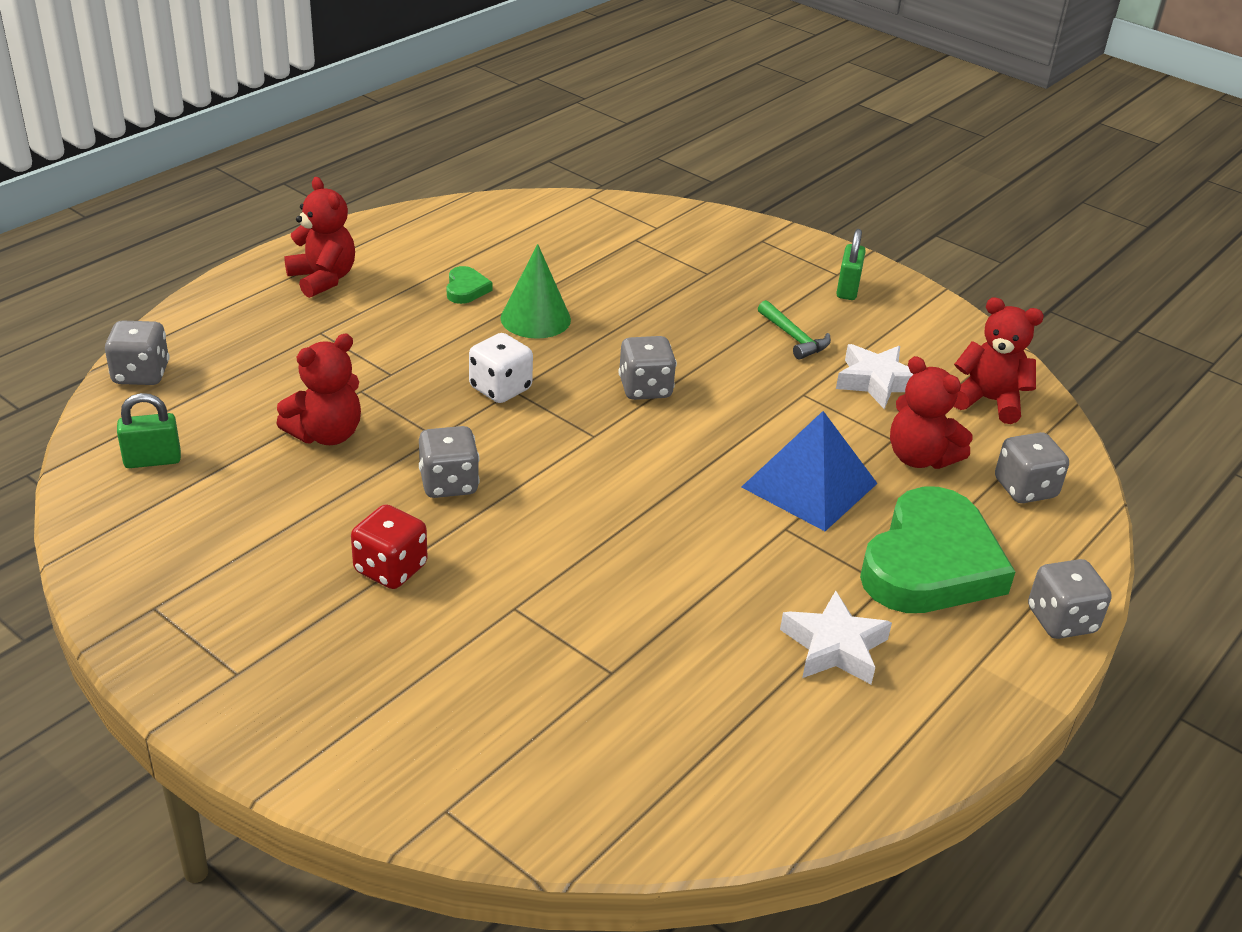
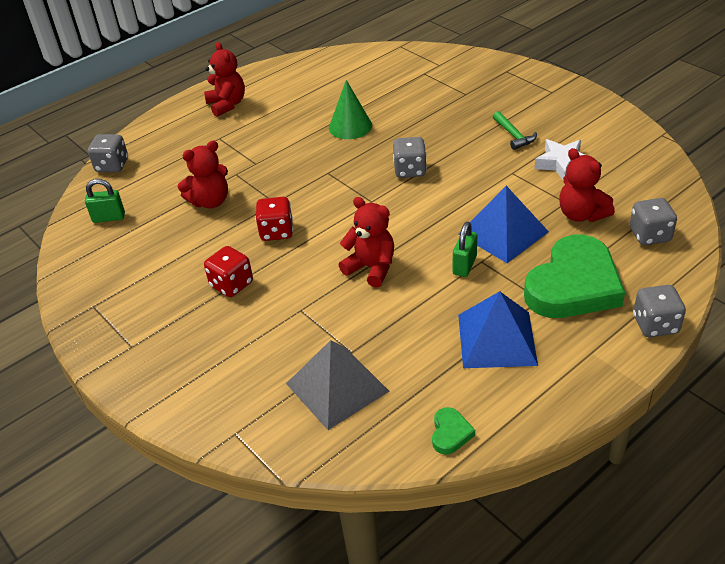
camera: 15 degrees right, 5 degrees up
grey dice [419,426,480,498] -> red dice [255,197,293,241]
green heart [447,266,492,304] -> green heart moved to [432,407,475,454]
white dice [469,333,533,403] -> none
white star [780,591,892,684] -> blue pyramid [458,291,538,368]
green padlock [836,229,866,300] -> green padlock moved to [453,222,477,277]
red teddy bear [954,297,1044,424] -> red teddy bear moved to [339,197,394,288]
none -> grey pyramid [286,340,389,430]

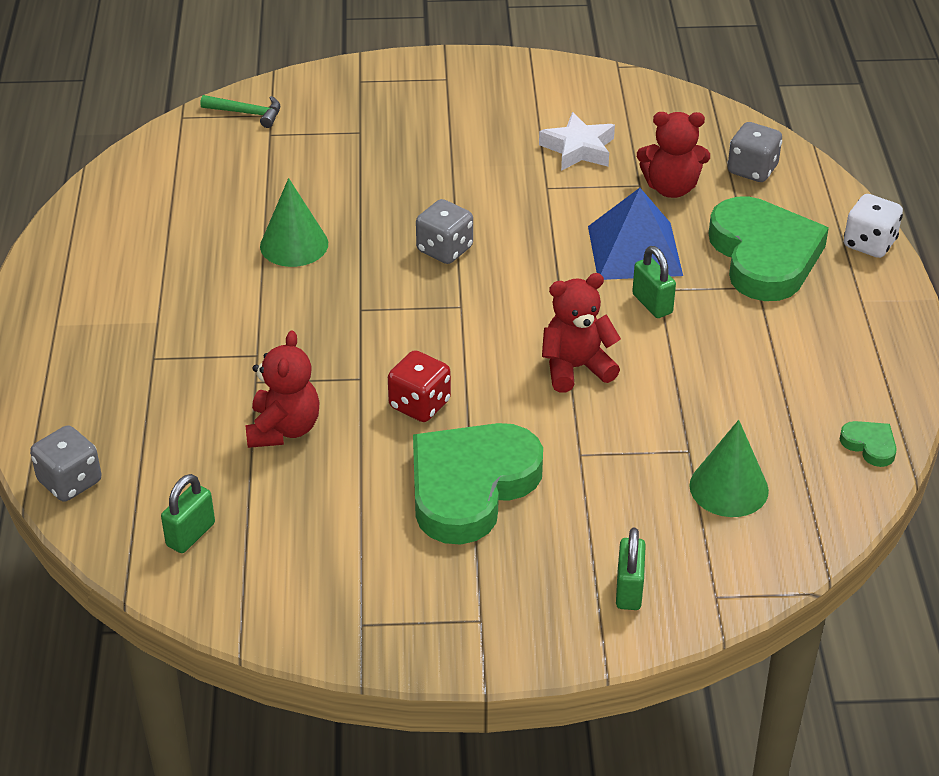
camera: 55 degrees left, 0 degrees up
red teddy bear [204,42,245,117] -> none
red dice [204,246,253,297] -> green heart [413,423,543,545]
grey pyramid [286,340,389,430] -> green cone [689,420,769,517]
blue pyramid [458,291,538,368] -> none
green hammer [493,111,537,150] -> green hammer moved to [200,95,280,128]
grey dice [633,285,686,337] -> white dice [844,194,903,258]
none -> green padlock [616,528,646,610]

